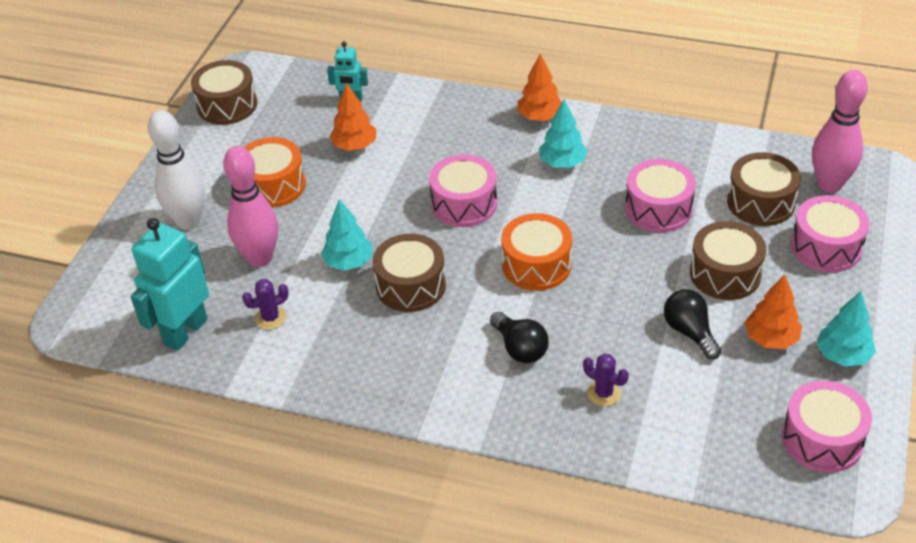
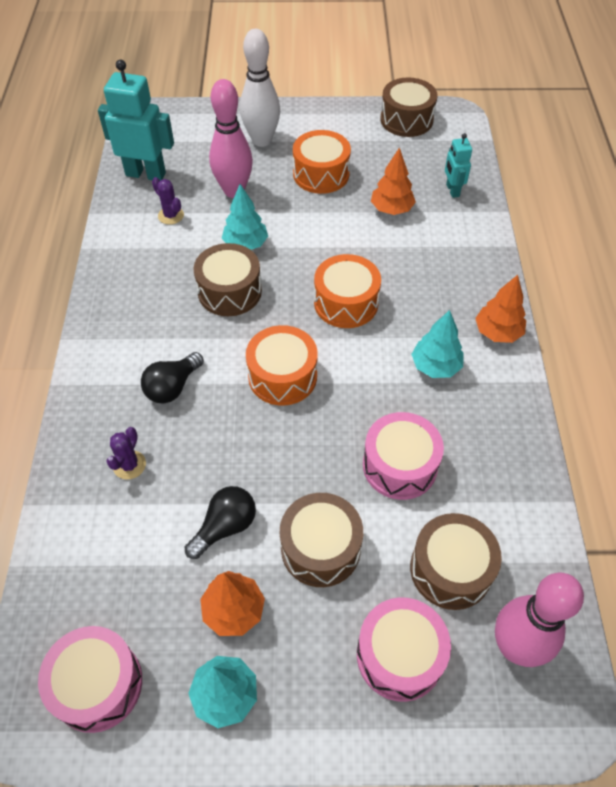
camera: 70 degrees right, 10 degrees up
pink drum [429,155,497,227] -> orange drum [314,254,381,328]

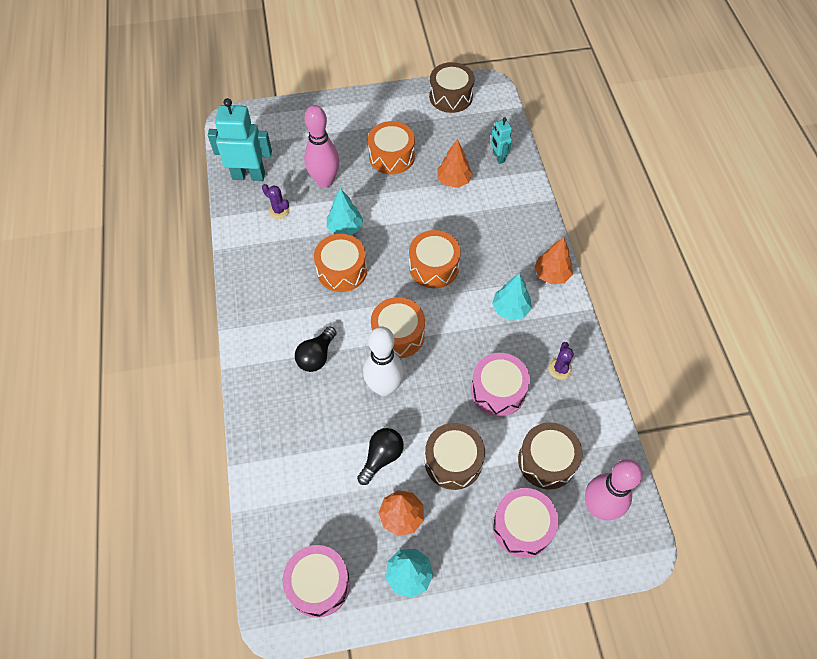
camera: 10 degrees left, 5 degrees up
purple cactus [106,427,146,480] -> purple cactus moved to [548,342,574,380]
brown drum [194,243,262,316] -> orange drum [314,234,367,292]
white bowling pin [240,29,280,147] -> white bowling pin moved to [363,326,404,396]

